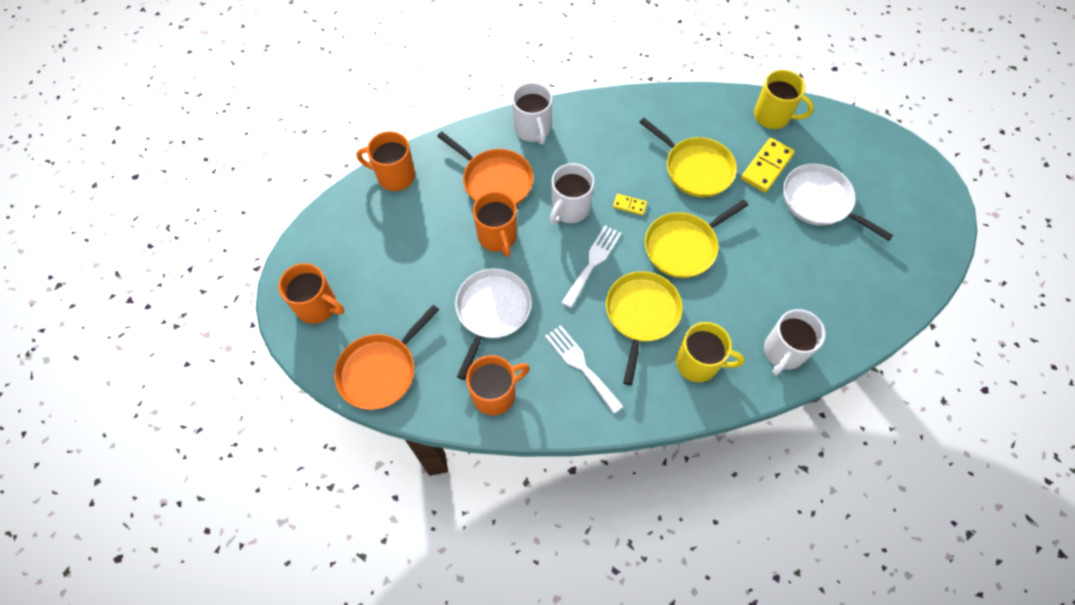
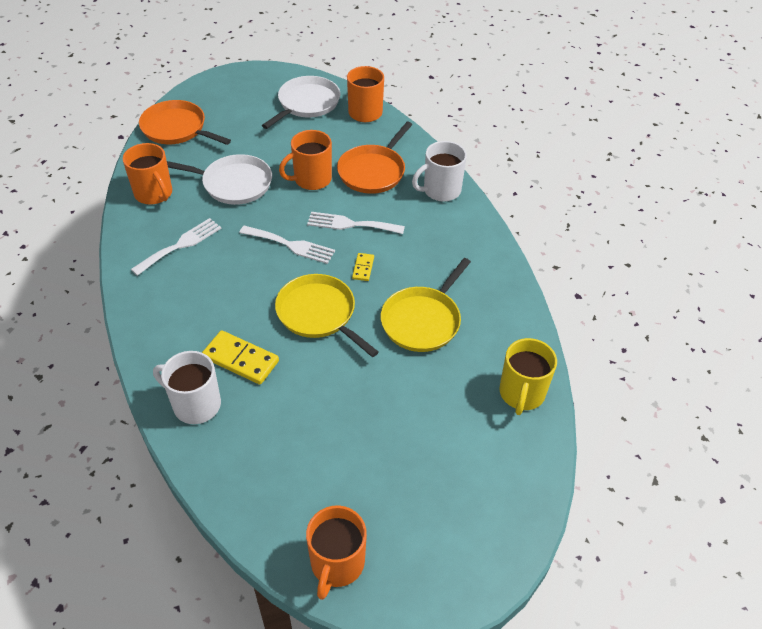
camera: 80 degrees right, 15 degrees down
orange mug [278,263,344,324] -> orange mug moved to [306,505,367,600]
white mug [550,163,594,224] -> white fork [307,212,405,234]
yellow pan [606,271,683,385] -> none
yellow mug [676,322,745,382] -> none
yellow domino [741,138,795,193] -> yellow domino moved to [202,330,279,384]
white pan [783,163,893,241] -> white pan moved to [262,76,340,129]

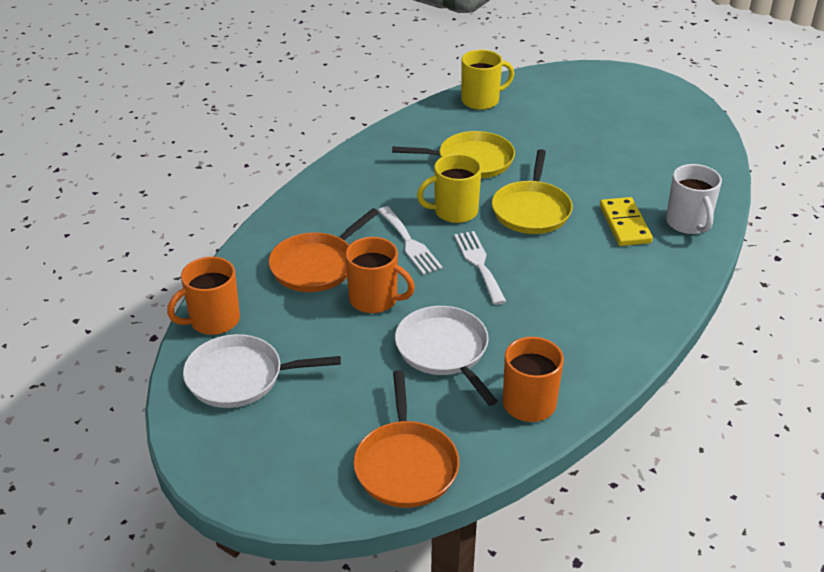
camera: 125 degrees left, 10 degrees down
white fork [131,218,222,276] -> none
orange mug [306,505,367,600] -> none
orange pan [337,122,413,194] -> orange pan turned 135 degrees clockwise [269,208,379,292]
yellow domino [352,253,374,281] -> yellow mug [417,154,482,223]
white mug [412,141,467,202] -> none

